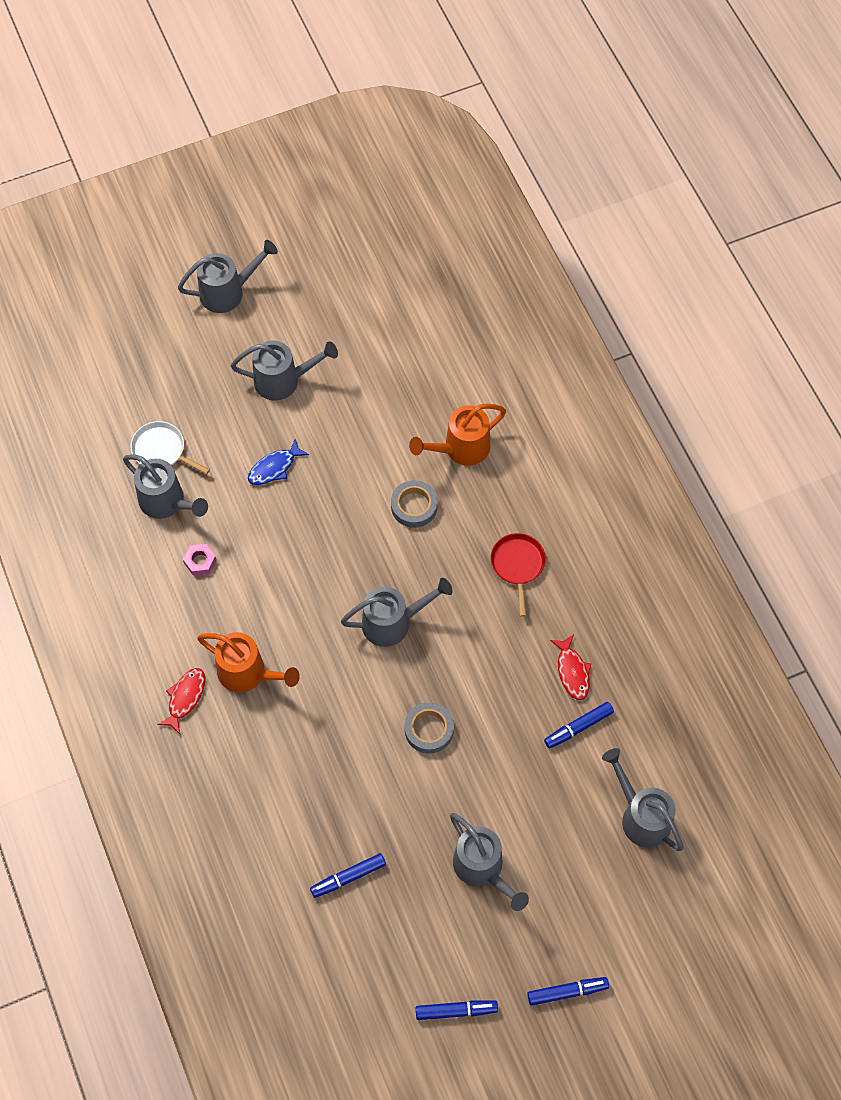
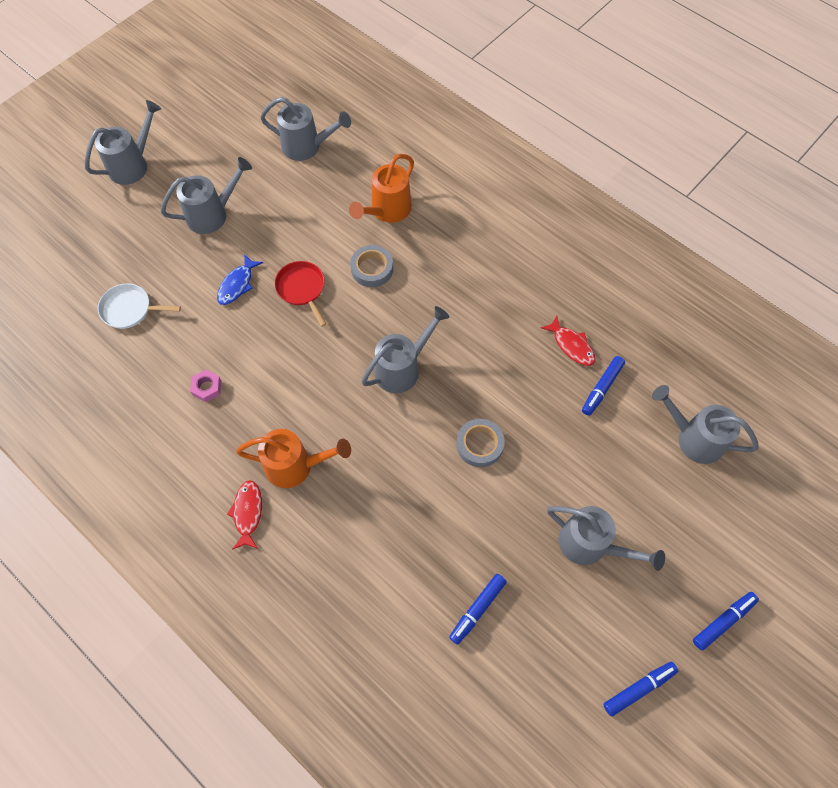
camera: 25 degrees left, 0 degrees up
grey watering can [123,454,208,519] -> grey watering can moved to [260,97,351,161]
red pan [491,533,546,617] -> red pan moved to [274,261,326,327]

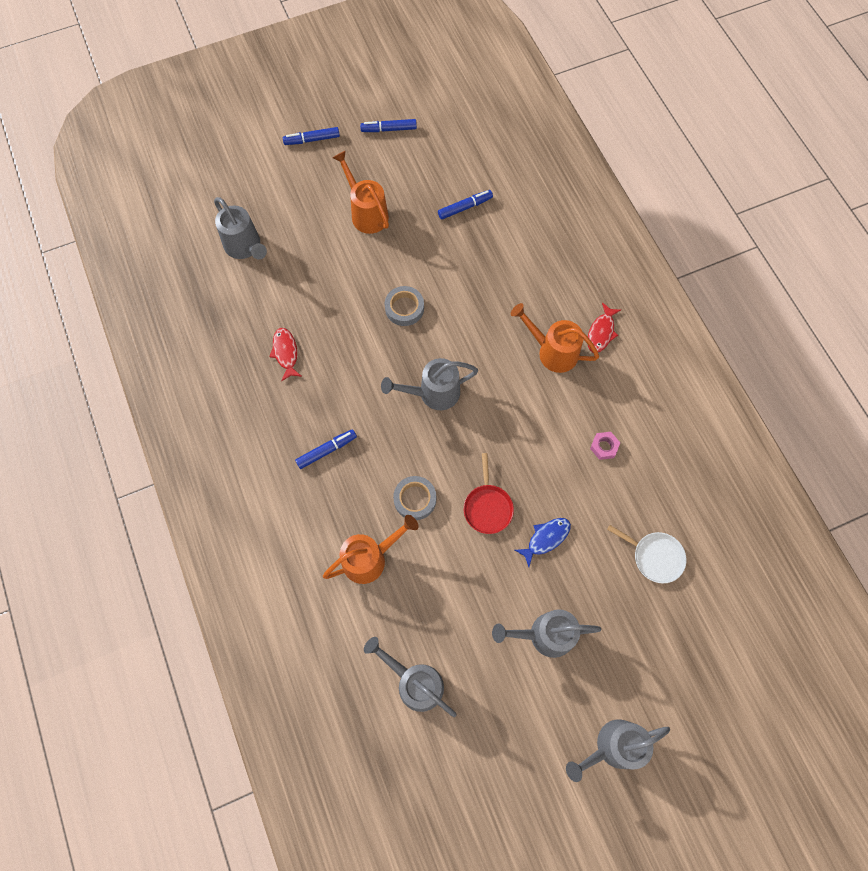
camera: 155 degrees left, 5 degrees up
grey watering can [547,506,665,571] -> orange watering can [332,151,389,234]
blue marker [582,356,625,416] -> blue marker moved to [295,429,357,469]

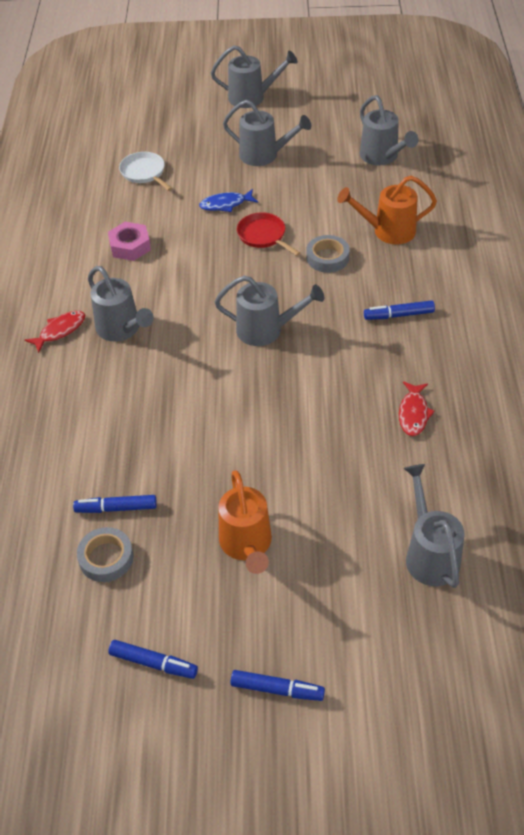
camera: 155 degrees left, 20 degrees down
grey tape [385,286,424,326] -> grey tape moved to [77,527,133,582]
red pan [464,453,514,534] -> red pan turned 60 degrees counterclockwise [237,212,300,256]
orange watering can [511,303,599,373] -> grey watering can [88,266,154,342]
pink nut [590,432,620,460] -> pink nut [108,222,151,261], size x1.52

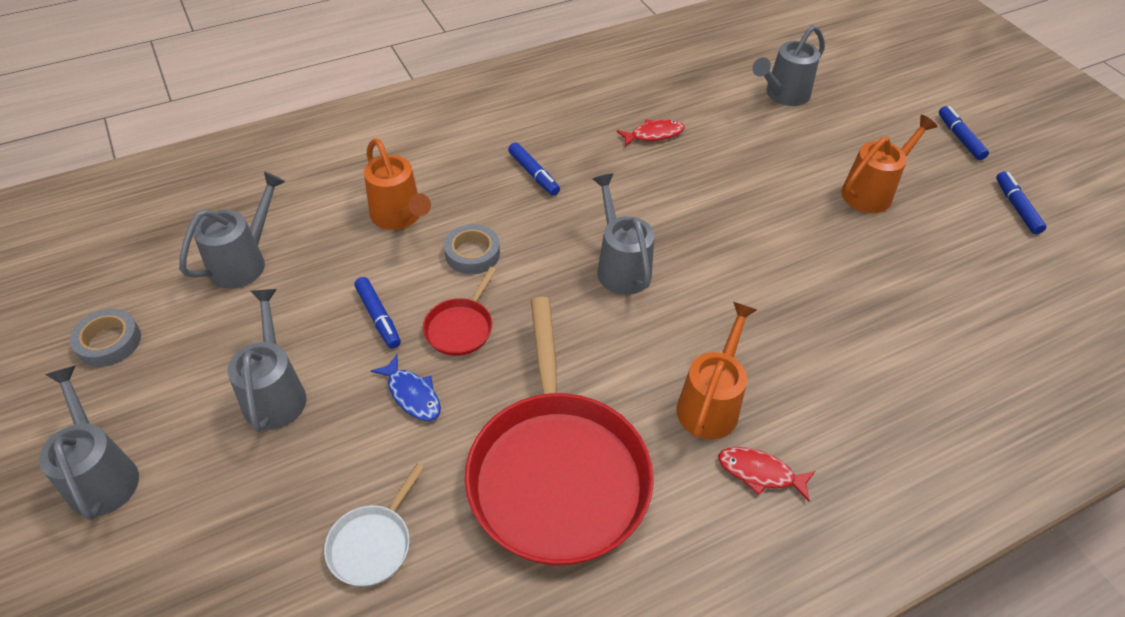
camera: 120 degrees left, 0 degrees up
blue marker [73,495,157,513] -> blue marker moved to [354,277,401,349]
grey tape [77,527,133,582] -> grey tape moved to [70,309,141,367]
grey watering can [88,266,154,342] -> orange watering can [677,302,757,439]
pink nut [108,222,151,261] -> red pan [465,297,654,565]

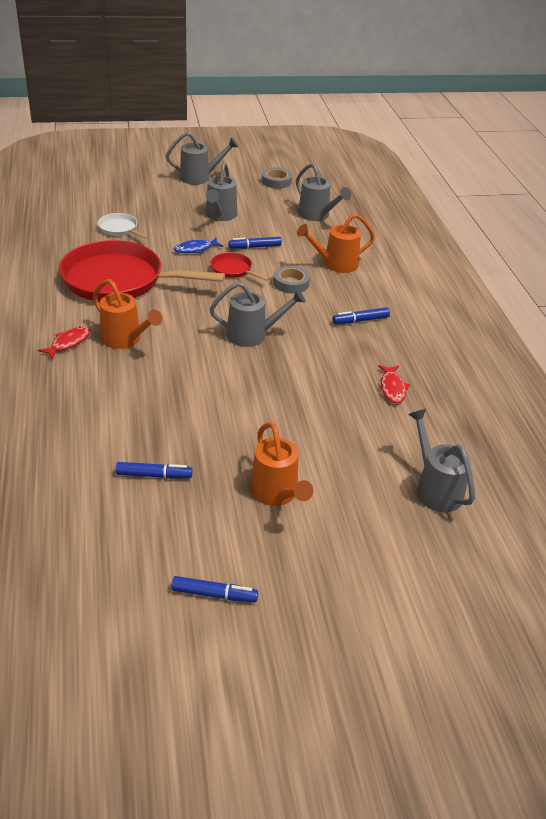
camera: 105 degrees right, 10 degrees down
grey watering can [227,289,306,432] -> grey watering can turned 90 degrees clockwise [206,162,237,221]
blue marker [939,106,989,160] -> blue marker moved to [116,462,192,479]

